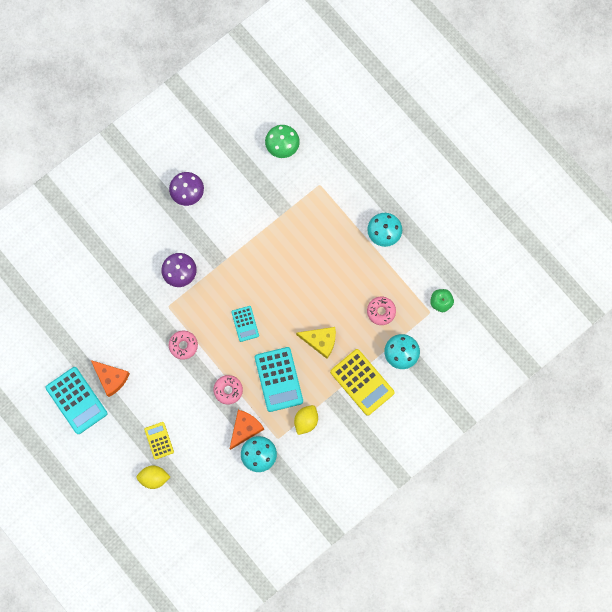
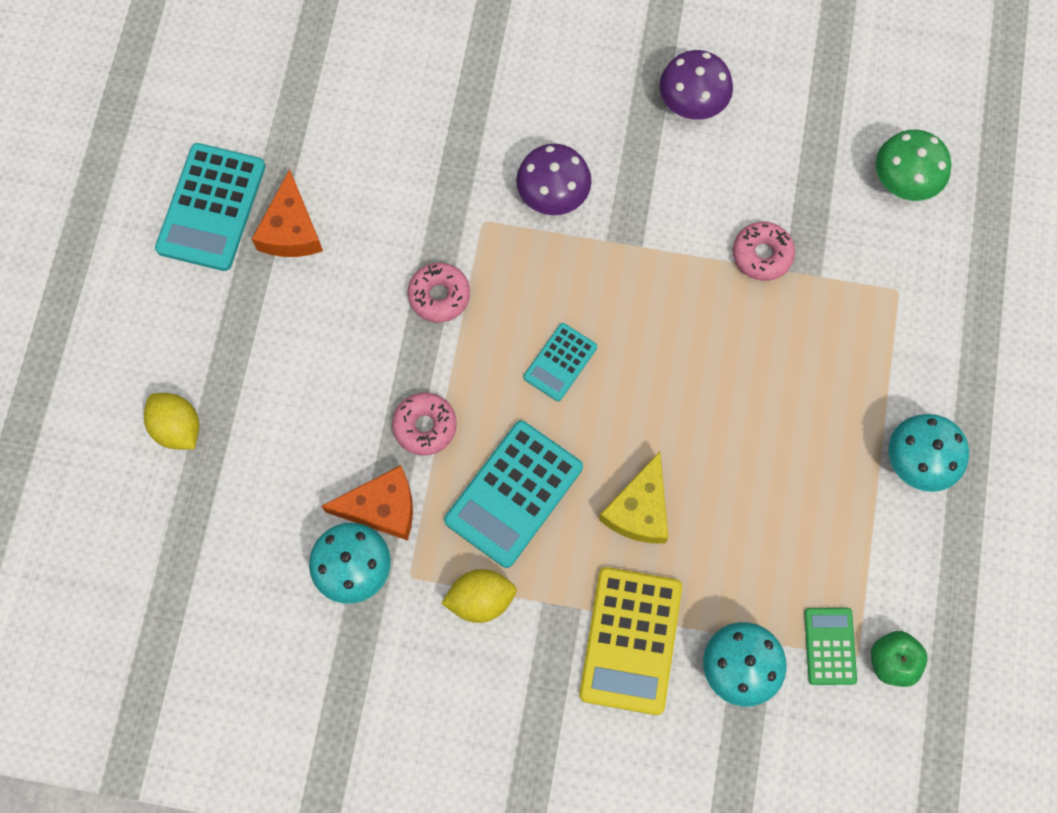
camera: 50 degrees right, 5 degrees down
yellow calculator [144,422,174,459] -> none
yellow cheese [296,327,336,359] -> yellow cheese turned 45 degrees clockwise [599,451,668,544]
pink donut [367,297,396,325] -> pink donut moved to [733,222,795,281]
none -> green calculator [804,608,857,685]

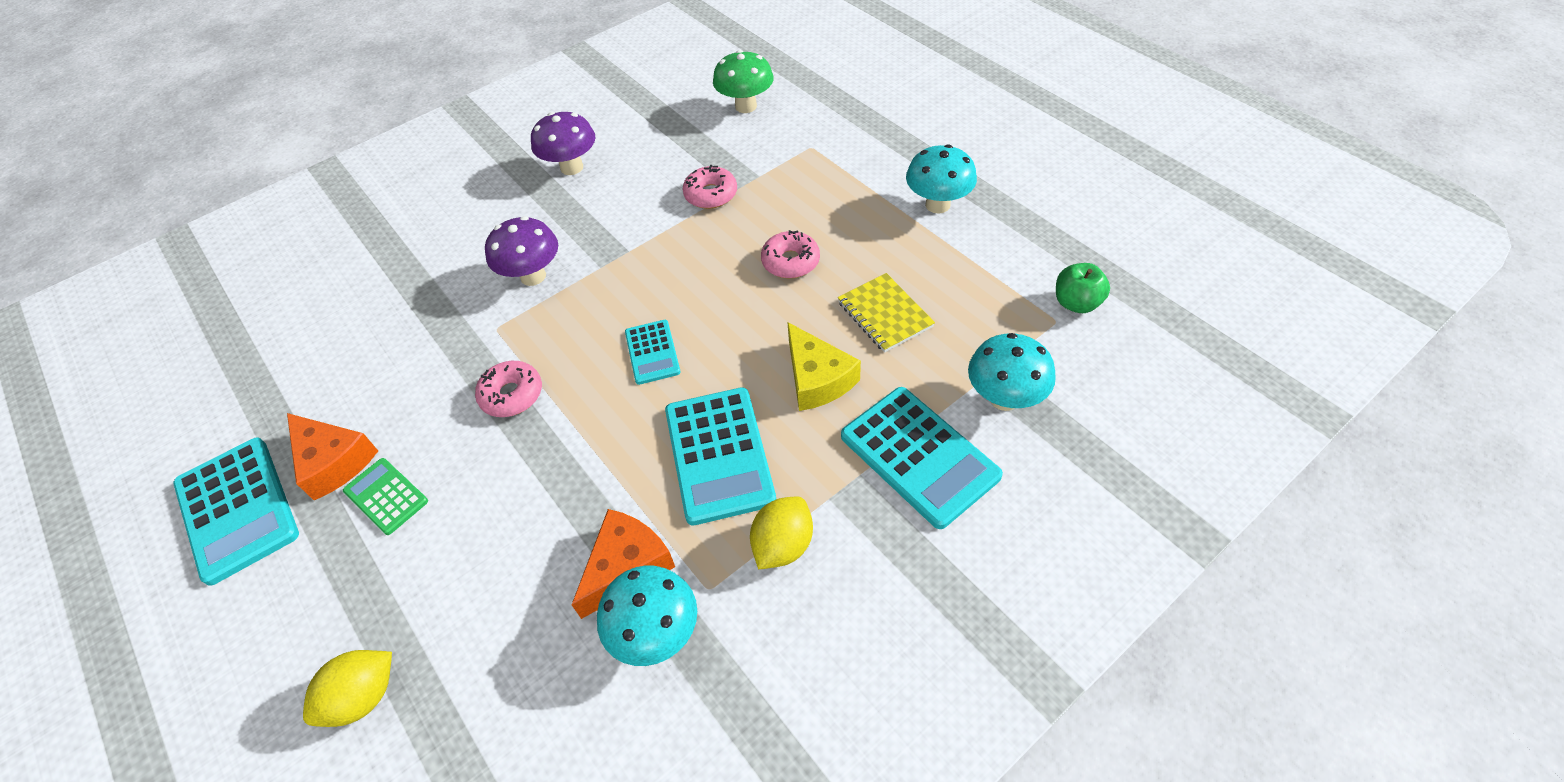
camera: 45 degrees left, 20 degrees down
yellow lemon [144,393,199,449] -> yellow lemon turned 45 degrees counterclockwise [303,650,392,727]
pink donut [392,393,457,456] -> pink donut moved to [761,230,820,278]
yellow calculator [579,567,682,715] -> turquoise calculator [841,387,1003,529]
green calculator [804,608,857,685] -> green calculator moved to [343,458,428,535]
none -> yellow notebook [838,273,935,353]

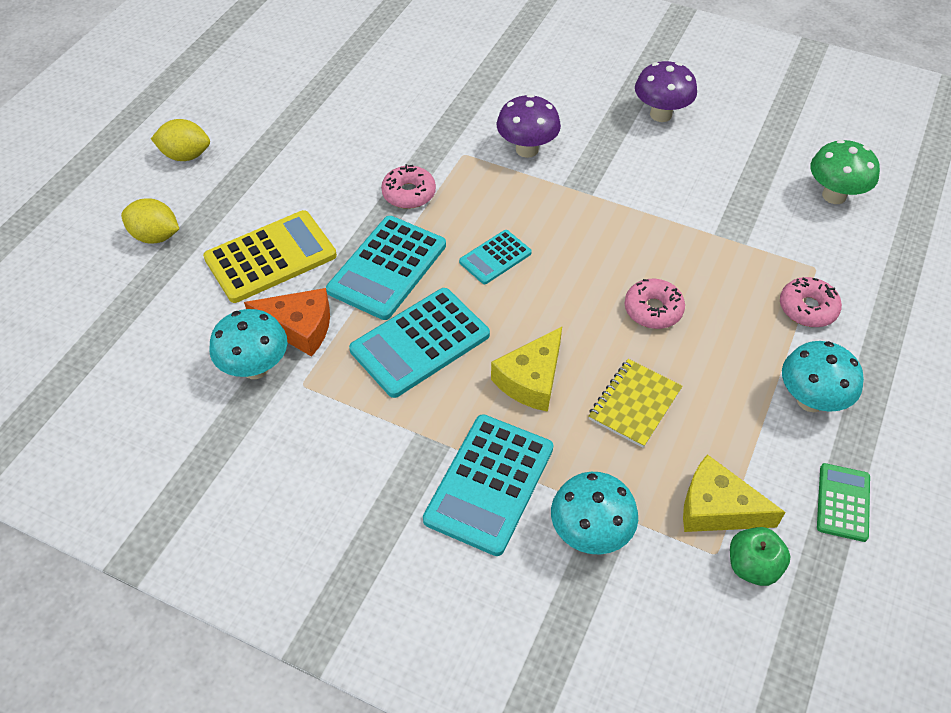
camera: 60 degrees right, 0 degrees up
turquoise calculator [174,437,299,586] -> turquoise calculator moved to [326,216,446,320]
orange cheese [287,413,378,500] -> none
green calculator [343,458,428,535] -> green calculator moved to [817,463,870,542]
pink donut [683,165,737,209] -> pink donut moved to [780,277,842,327]
yellow lemon [750,497,813,569] -> yellow lemon moved to [151,119,210,161]
none -> yellow calculator [203,210,337,303]
none -> yellow cheese [683,454,786,532]

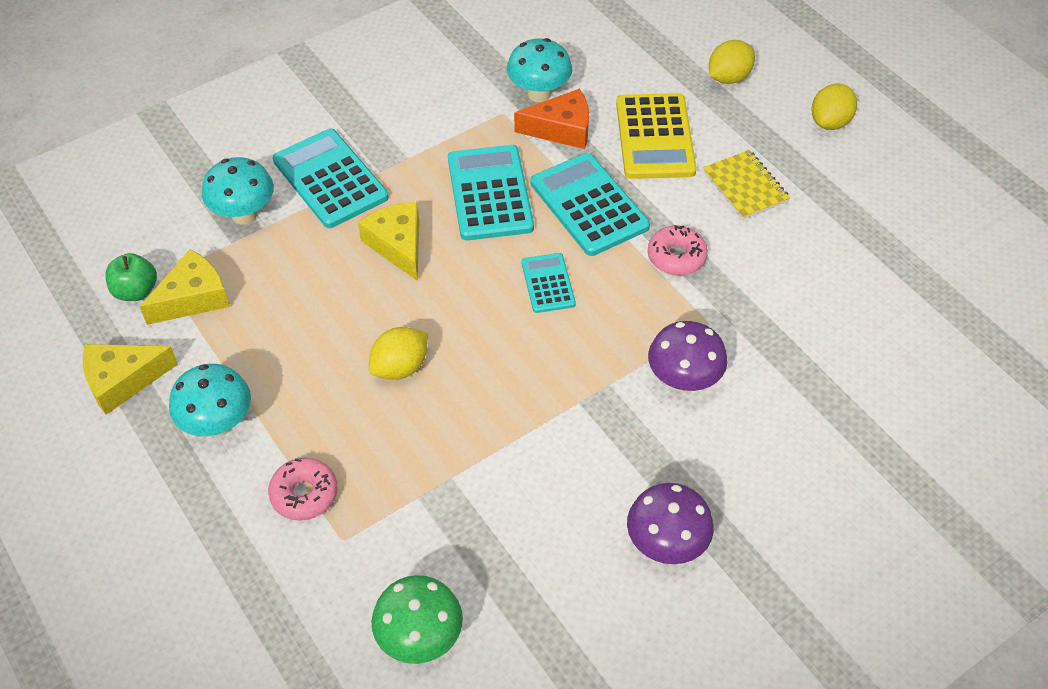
camera: 120 degrees right, 0 degrees up
orange cheese [244,288,330,357] -> orange cheese turned 135 degrees counterclockwise [514,89,589,149]
yellow notebook [589,359,682,448] -> yellow notebook moved to [703,150,790,220]
pink donut [625,279,685,329] -> yellow lemon [369,327,428,380]
green calculator [817,463,870,542] -> yellow cheese [83,344,178,415]

